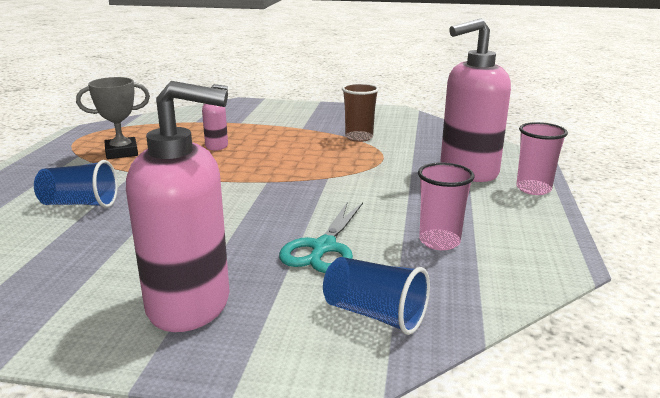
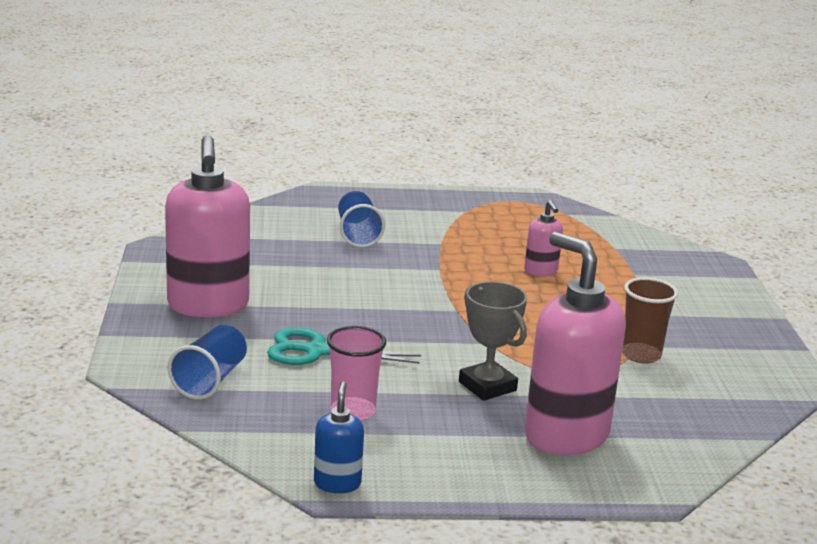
camera: 75 degrees right, 0 degrees up
grey trophy [76,77,150,159] -> grey trophy moved to [459,282,527,401]
pink cup [516,122,568,195] -> none
none -> blue soap dispenser [314,381,364,493]

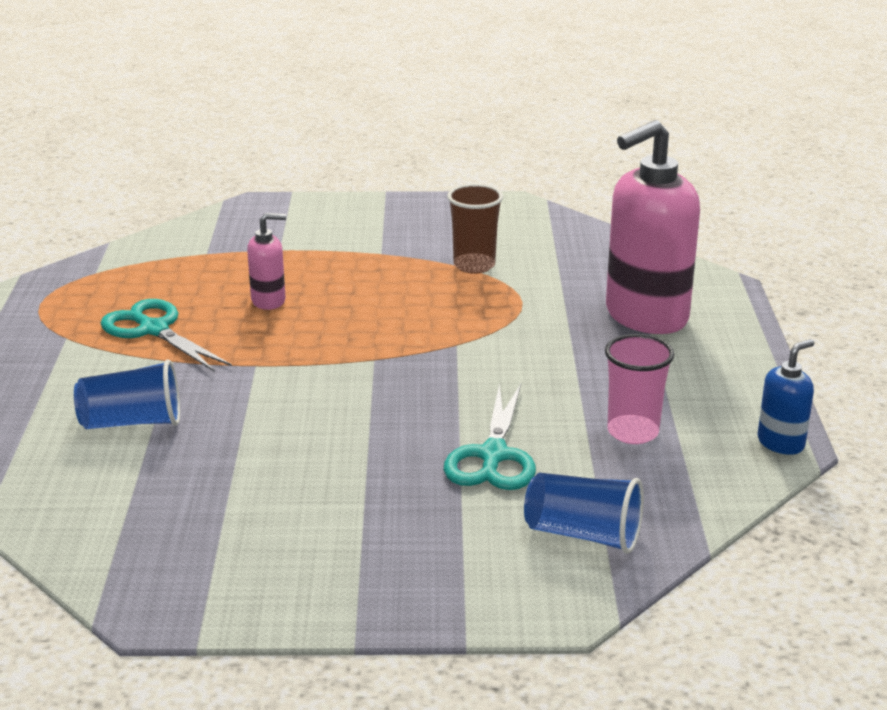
camera: 85 degrees left, 5 degrees up
pink soap dispenser [165,135,250,317] -> none
blue soap dispenser [314,381,364,493] -> blue soap dispenser turned 135 degrees clockwise [758,339,814,455]
grey trophy [459,282,527,401] -> none
none -> turquoise scissors [101,299,232,372]

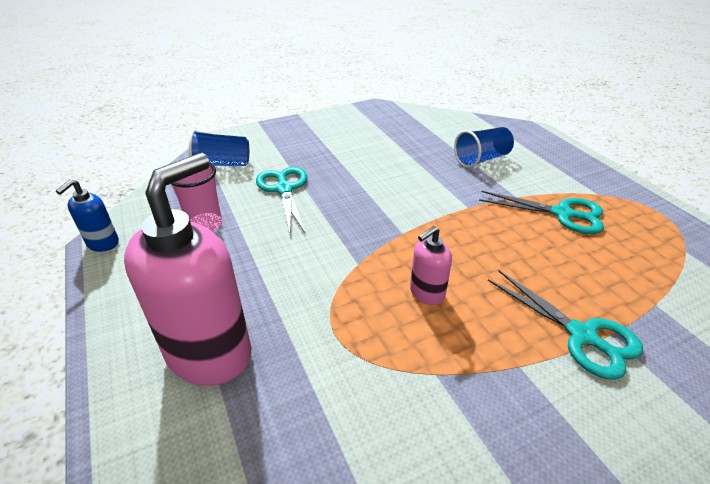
camera: 155 degrees right, 10 degrees up
pink soap dispenser [247,213,286,310] -> pink soap dispenser moved to [410,226,452,305]
brown cup [447,184,503,274] -> none
none -> turquoise scissors [488,271,643,380]

